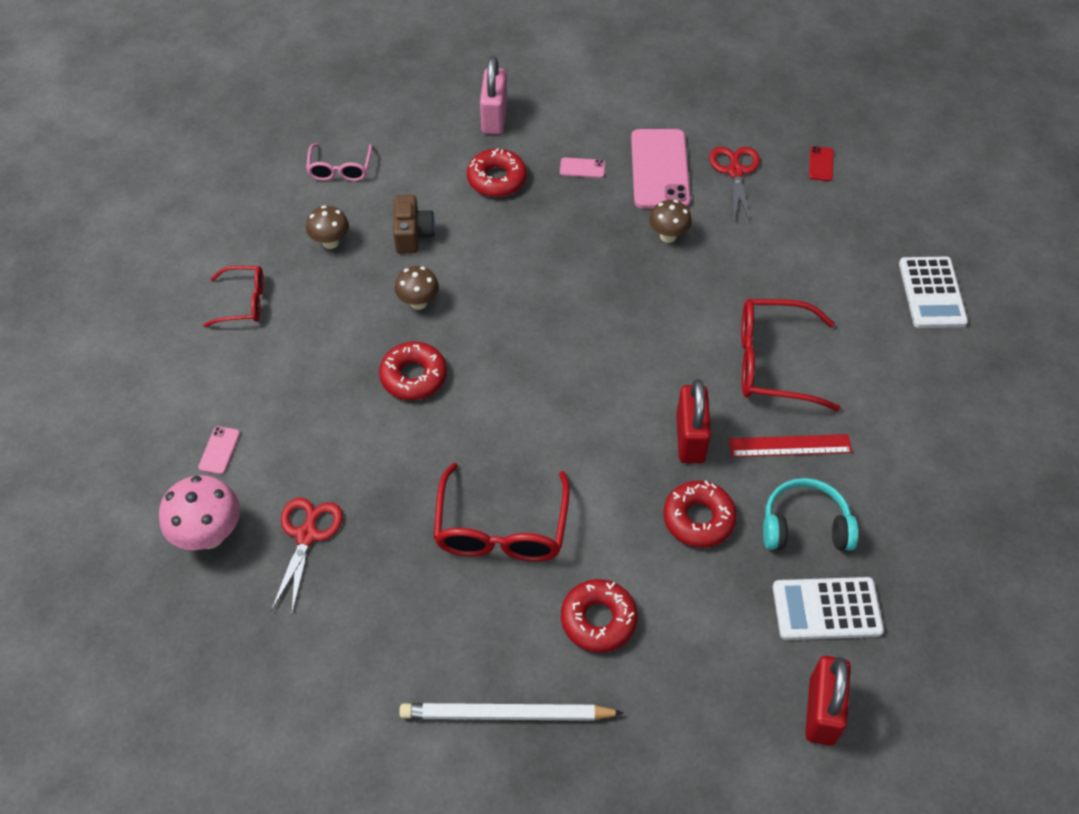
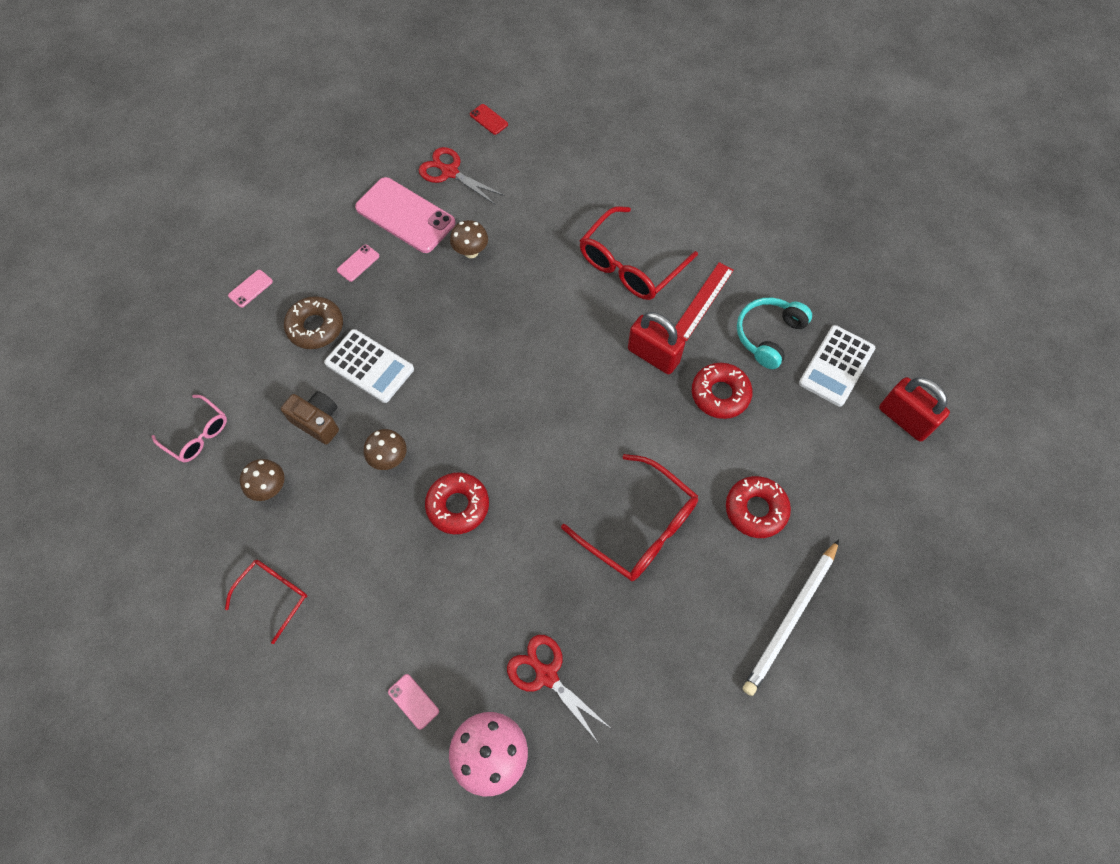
camera: 55 degrees left, 10 degrees up
red donut [467,148,527,197] -> brown donut [284,296,343,349]
pink padlock [480,56,507,135] -> pink phone [228,270,273,308]
white calculator [899,257,968,328] -> white calculator moved to [324,329,414,403]

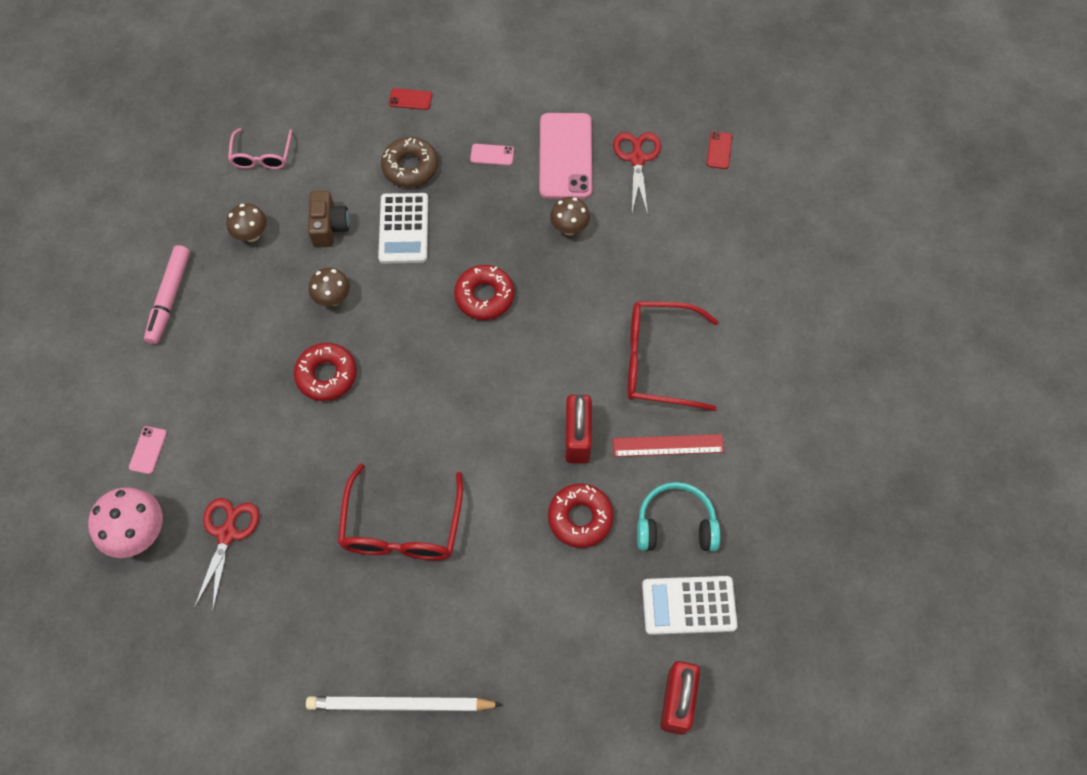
camera: 55 degrees right, 0 degrees up
red glasses [225,560,307,644] -> pink marker [144,245,190,344]
pink phone [228,270,273,308] -> red phone [389,88,432,110]
red donut [726,476,791,538] -> red donut moved to [454,265,515,320]

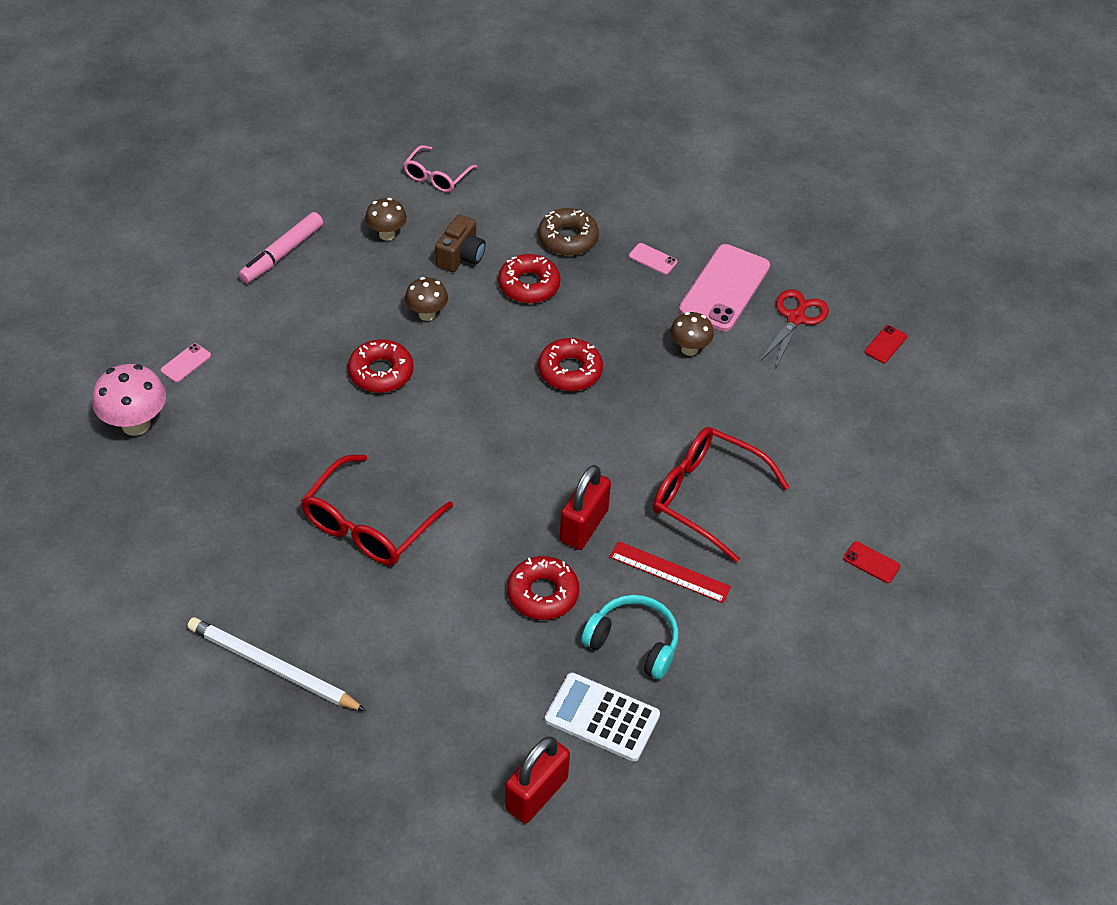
camera: 25 degrees right, 15 degrees down
red scissors [194,498,259,610] -> none
white calculator [378,193,428,264] -> red donut [498,254,561,303]
red phone [389,88,432,110] -> red phone moved to [843,541,900,583]

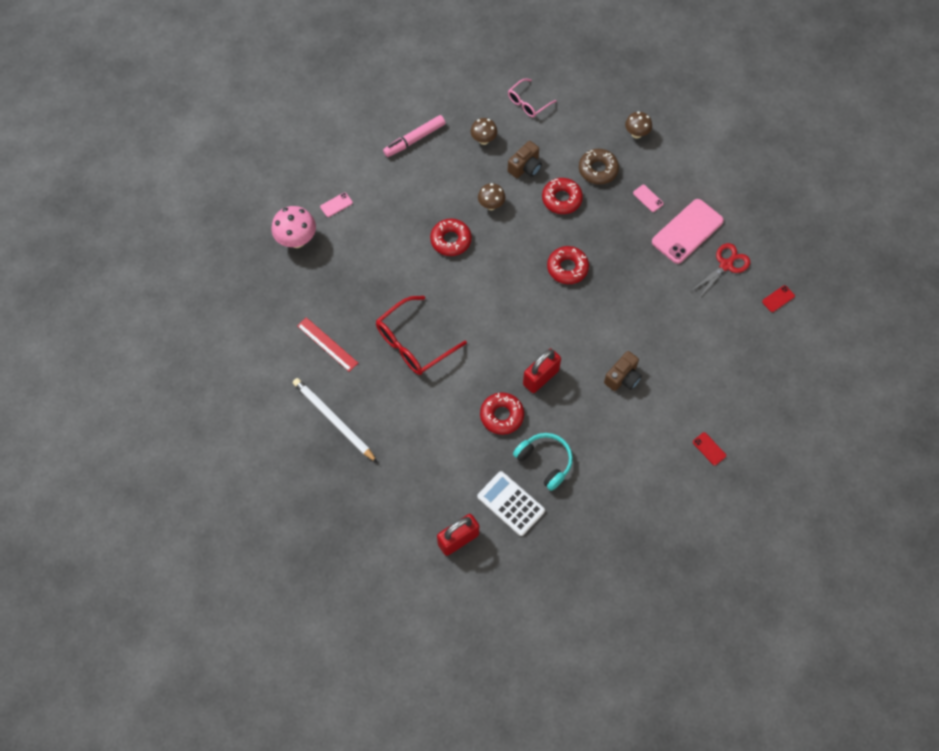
camera: 20 degrees right, 15 degrees up
red ruler [610,541,731,603] -> red ruler moved to [297,317,358,372]
red glasses [653,427,789,563] -> brown camera [604,351,642,391]
brown mushroom [670,312,714,356] -> brown mushroom moved to [625,112,652,139]

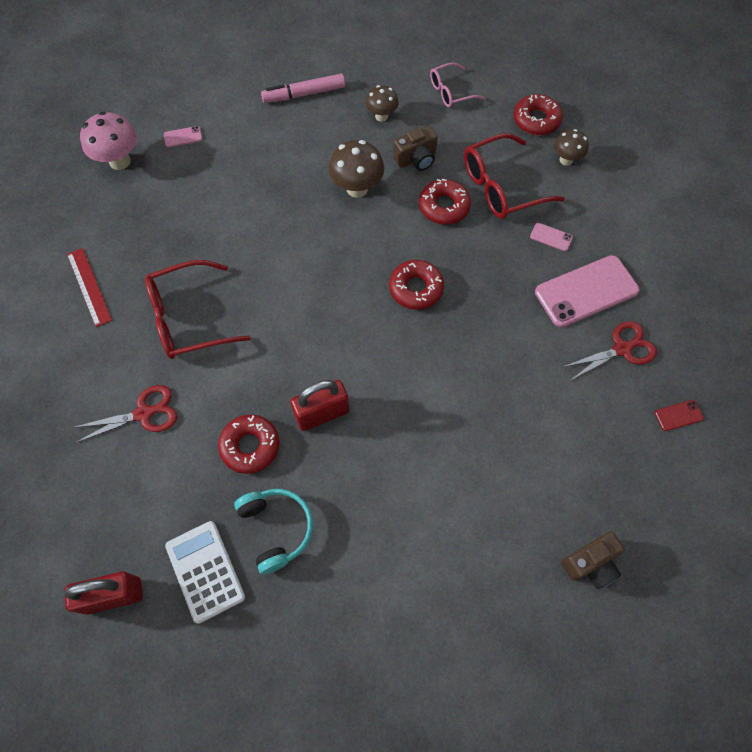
camera: 20 degrees right, 0 degrees up
white pencil [293,378,378,463] -> none
red donut [430,218,472,256] -> red donut moved to [513,94,563,135]
brown mushroom [478,183,506,210] -> brown mushroom [328,140,384,198], size x1.57
brown donut [579,149,619,185] -> red glasses [464,133,565,219]
brown camera [604,351,642,391] -> brown camera moved to [561,531,625,589]
pink phone [633,185,664,212] -> pink phone turned 45 degrees counterclockwise [530,223,573,251]
red phone [693,432,726,466] -> none
none -> red scissors [71,385,177,443]

